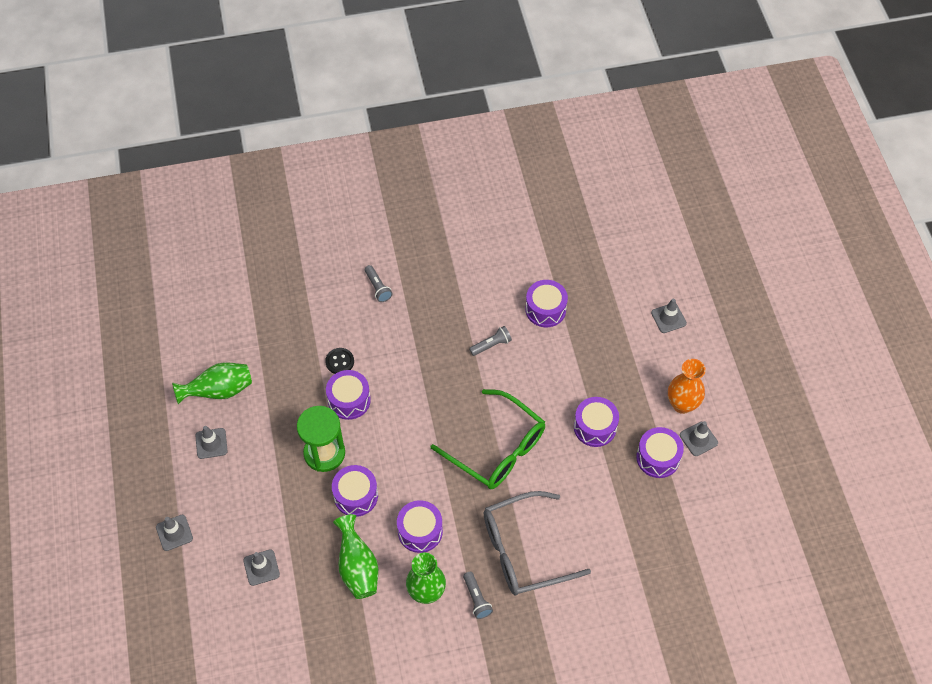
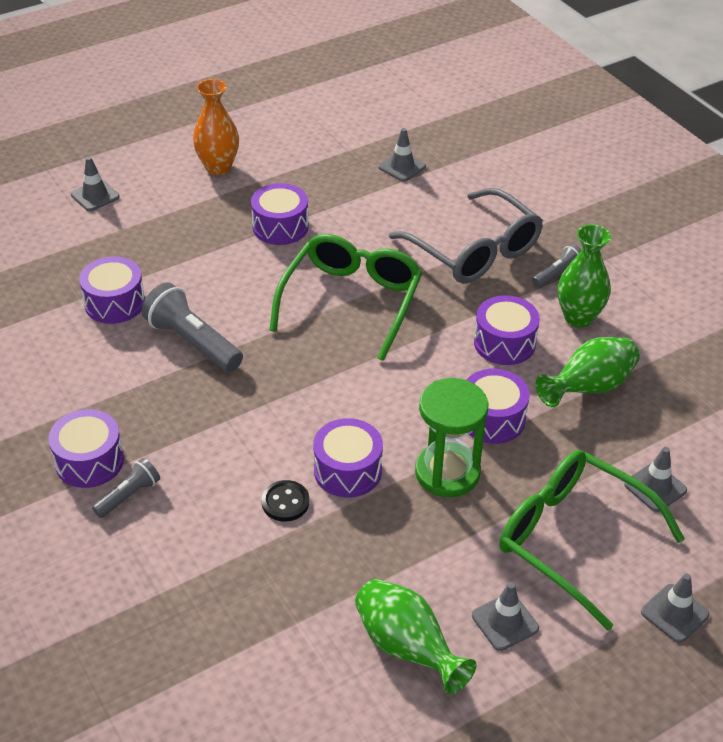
camera: 110 degrees left, 15 degrees down
grey flashlight [469,326,512,356] -> grey flashlight [141,282,243,372], size x1.79
purple drum [636,427,684,478] -> purple drum moved to [48,409,124,488]
grey traffic cone [680,421,718,456] -> grey traffic cone moved to [379,128,426,181]
none -> green glasses [499,450,685,630]

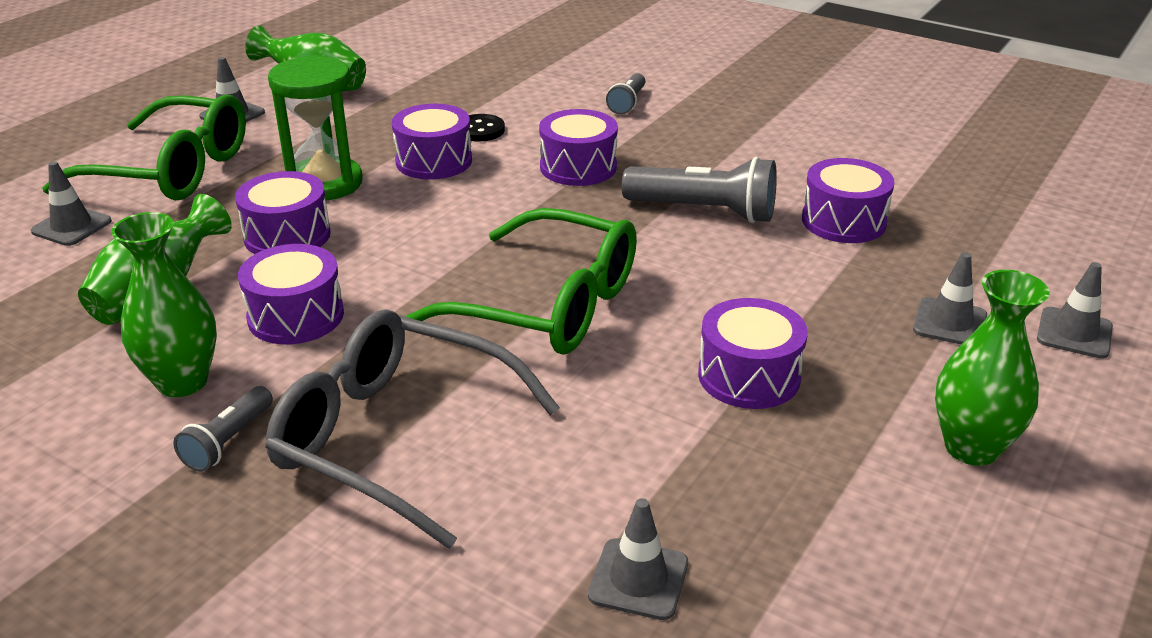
camera: 155 degrees right, 10 degrees down
purple drum [48,409,124,488] -> purple drum moved to [539,109,618,186]
orange vase [193,79,239,175] -> green vase [935,270,1050,466]
green glasses [269,234,422,361] -> green glasses turned 60 degrees counterclockwise [405,208,637,354]
grey traffic cone [641,573,709,643] -> grey traffic cone moved to [913,252,987,344]

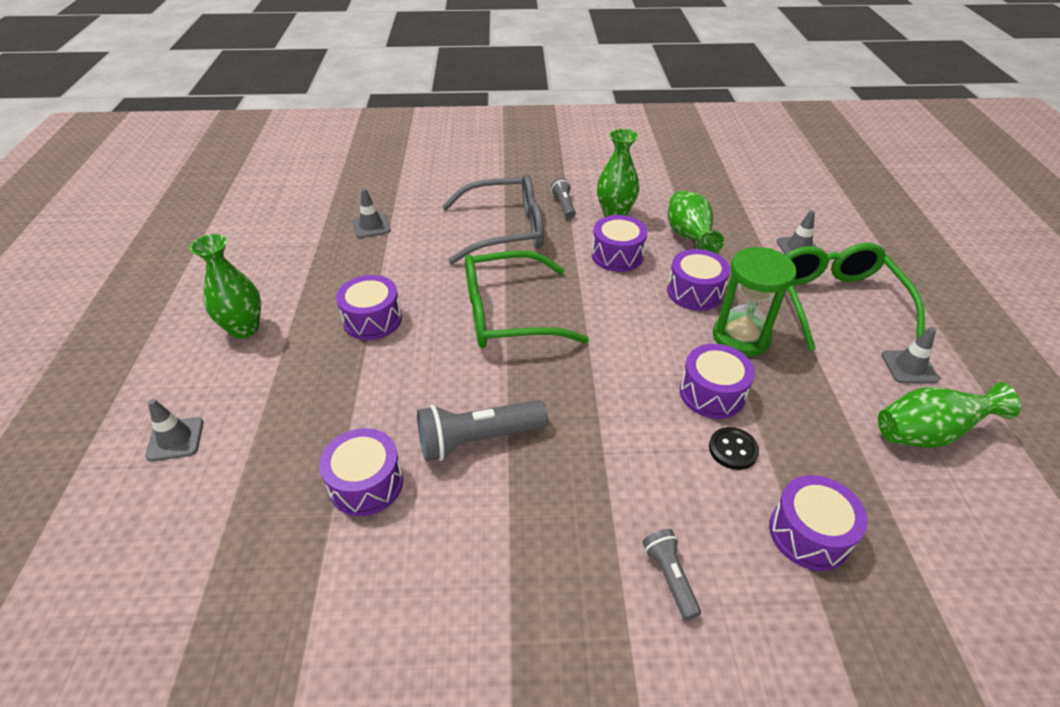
camera: 145 degrees right, 10 degrees up
green glasses [42,95,246,201] -> green glasses turned 105 degrees clockwise [785,243,925,351]
purple drum [539,109,618,186] -> purple drum moved to [769,475,868,571]
grey traffic cone [913,252,987,344] -> none

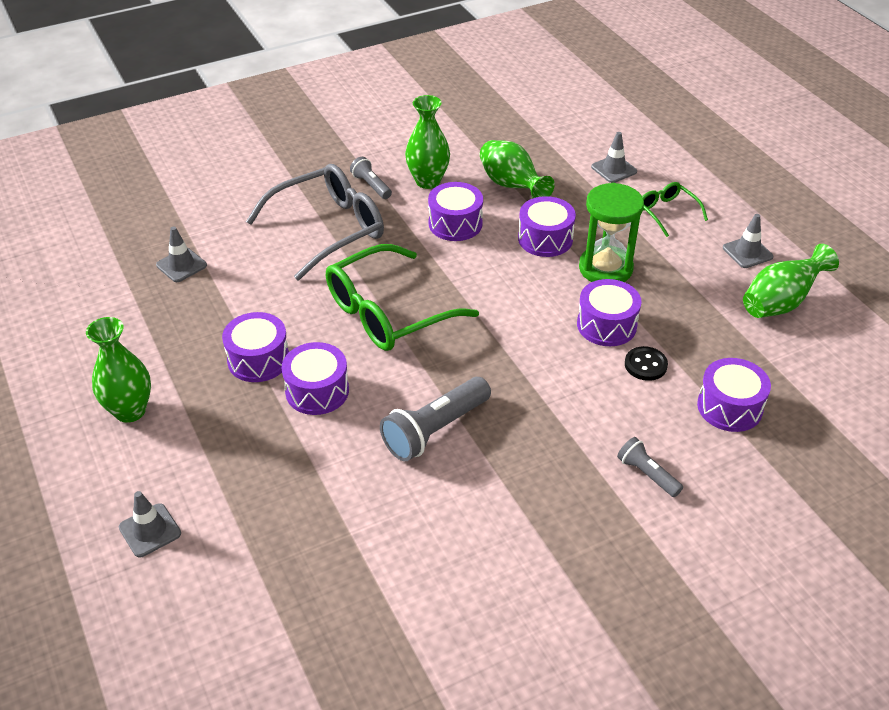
camera: 25 degrees left, 0 degrees up
purple drum [319,428,403,516] -> purple drum moved to [282,342,349,415]
green glasses [785,243,925,351] -> green glasses [642,182,708,237], size x0.49

